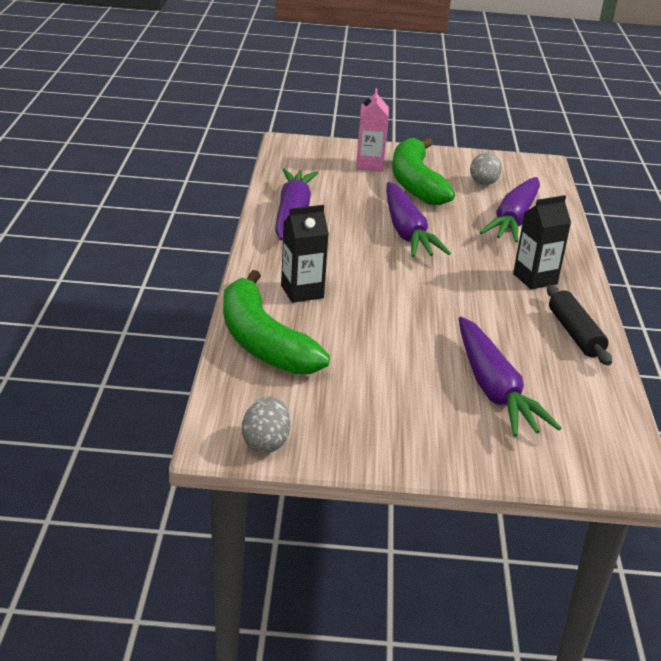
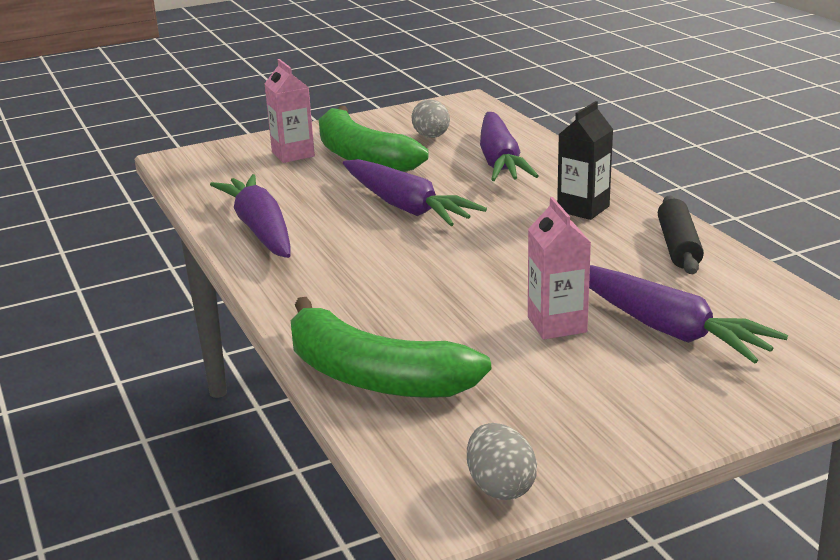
camera: 25 degrees left, 5 degrees down
black carton [281,205,329,303] -> none
black rolling pin [547,285,612,366] -> black rolling pin turned 45 degrees clockwise [658,195,704,274]
none -> pink carton [528,197,591,339]

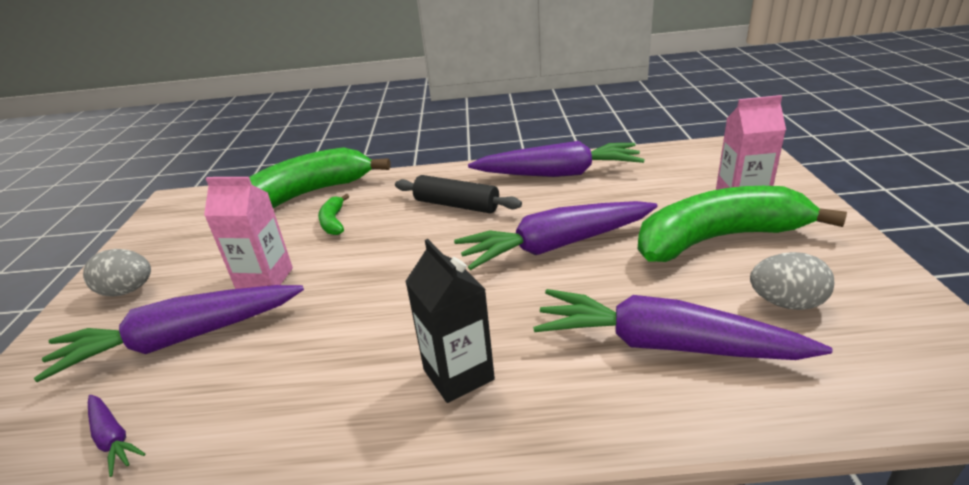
camera: 115 degrees right, 5 degrees up
grey egg [467,423,537,500] -> grey egg moved to [83,249,151,296]
black rolling pin [658,195,704,274] -> black rolling pin moved to [395,175,522,213]
none -> purple carrot [88,395,146,477]
none -> green banana [318,194,349,235]

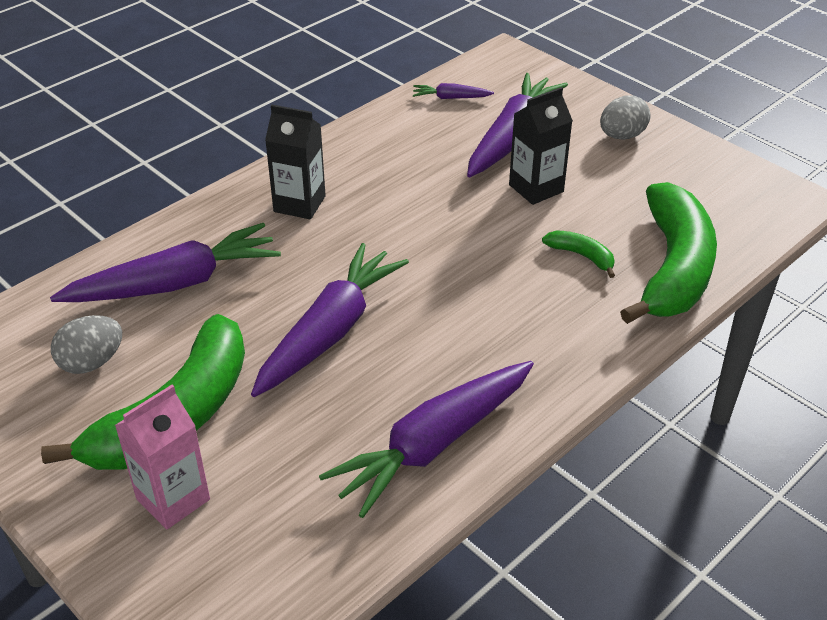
camera: 135 degrees right, 10 degrees up
pink carton [204,177,293,289] -> black carton [509,87,573,205]
black rolling pin [395,175,522,213] -> none

